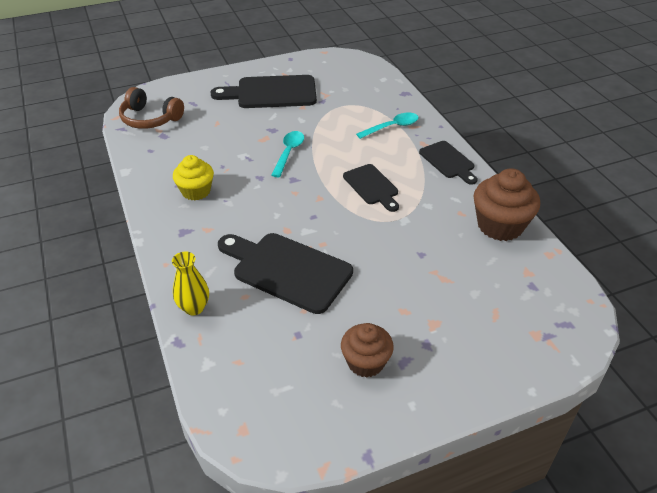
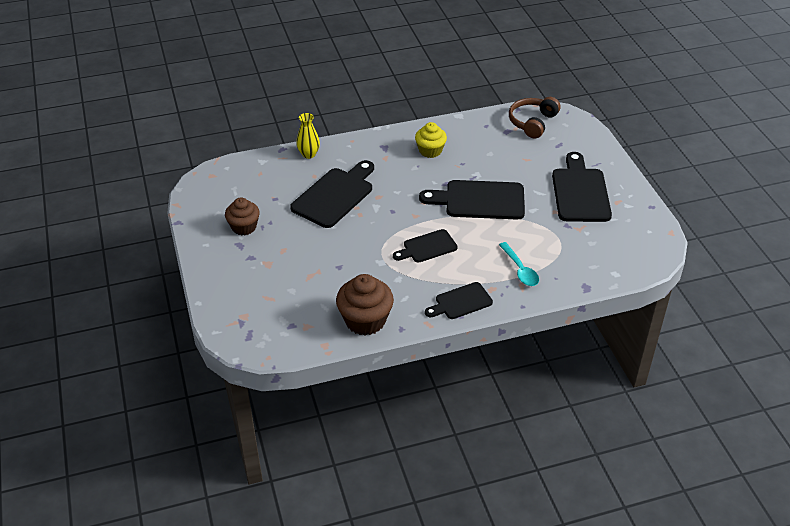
camera: 95 degrees right, 0 degrees up
turquoise spoon [271,131,304,177] -> black cutting board [419,180,525,219]

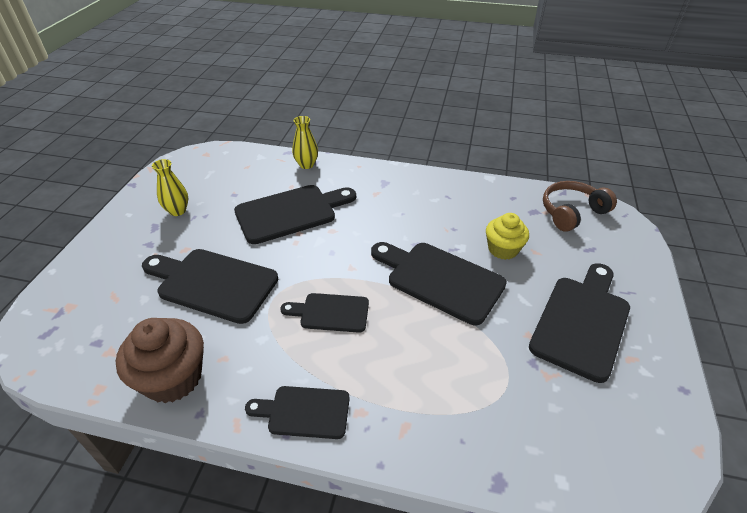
camera: 30 degrees right, 0 degrees up
brown cupcake [225,198,260,235] -> yellow vase [152,159,188,216]
yellow cupcake [415,122,447,158] -> yellow cupcake moved to [486,213,529,260]
turquoise spoon [499,242,539,286] -> none
none -> black cutting board [142,249,278,324]

